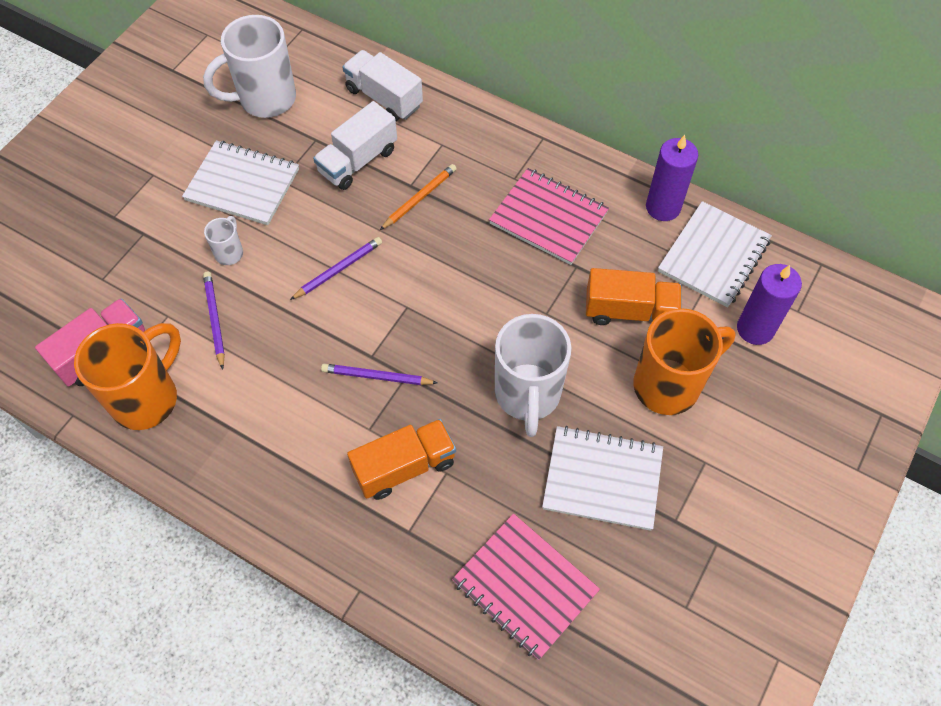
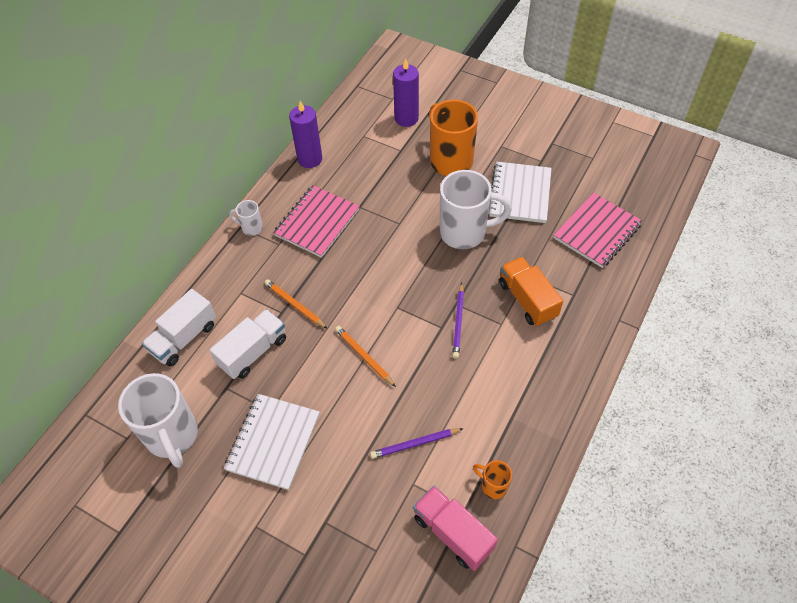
camera: 90 degrees left, 5 degrees down
orange mug [74,323,181,430] -> orange mug [473,460,512,499], size x0.47
white mug [204,216,243,265] -> white mug moved to [229,200,263,236]
purple pencil [290,237,382,300] -> orange pencil [335,326,396,387]
white truck [313,101,397,190] -> white truck turned 90 degrees counterclockwise [210,309,286,379]
orange truck [586,268,682,325] -> none
white notebook [658,201,772,307] -> none

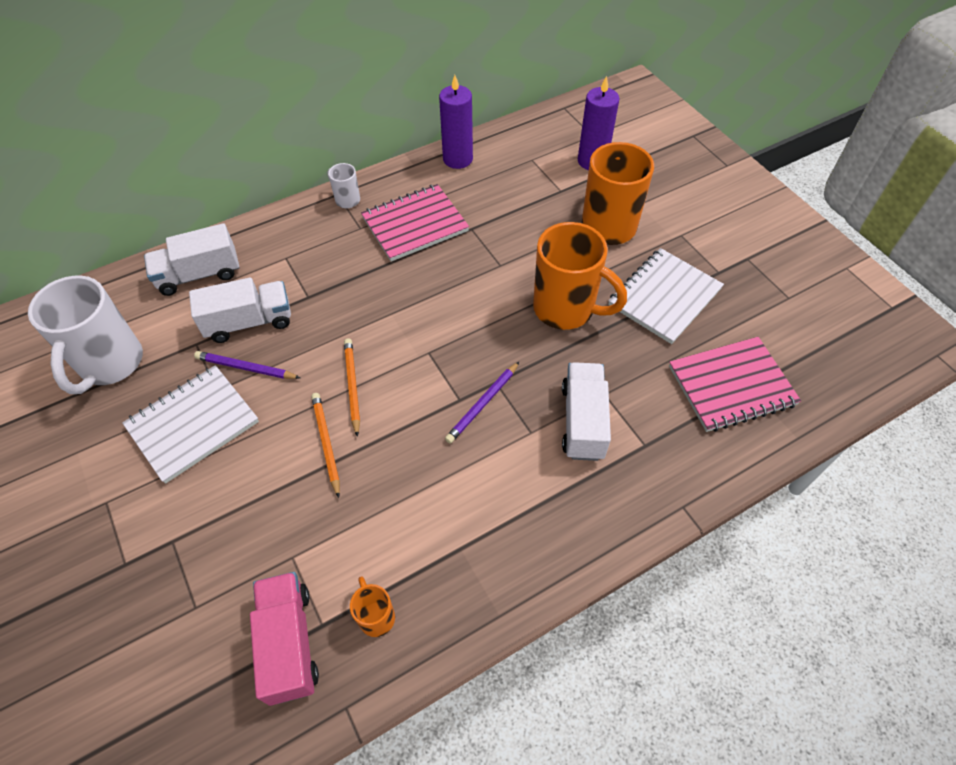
camera: 30 degrees right, 0 degrees up
orange pencil [265,279,328,329] -> orange pencil moved to [311,393,340,498]
purple pencil [370,428,464,459] -> purple pencil moved to [194,351,300,379]
white mug [440,170,512,249] -> orange mug [533,222,627,330]
orange truck [499,257,563,327] -> white truck [562,362,611,461]

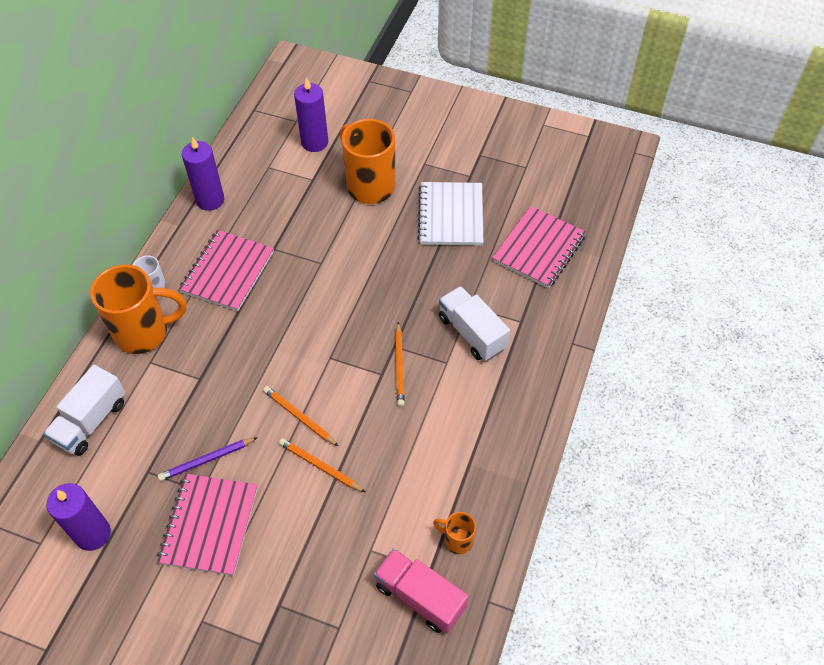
camera: 40 degrees left, 0 degrees up
white mug [28,275,143,394] -> purple candle [47,483,111,551]
white notebook [122,365,259,484] -> pink notebook [157,474,258,576]
white truck [189,277,291,343] -> none
purple pencil [445,361,520,444] -> orange pencil [395,322,405,407]
orange mug [533,222,627,330] -> orange mug moved to [90,264,187,354]

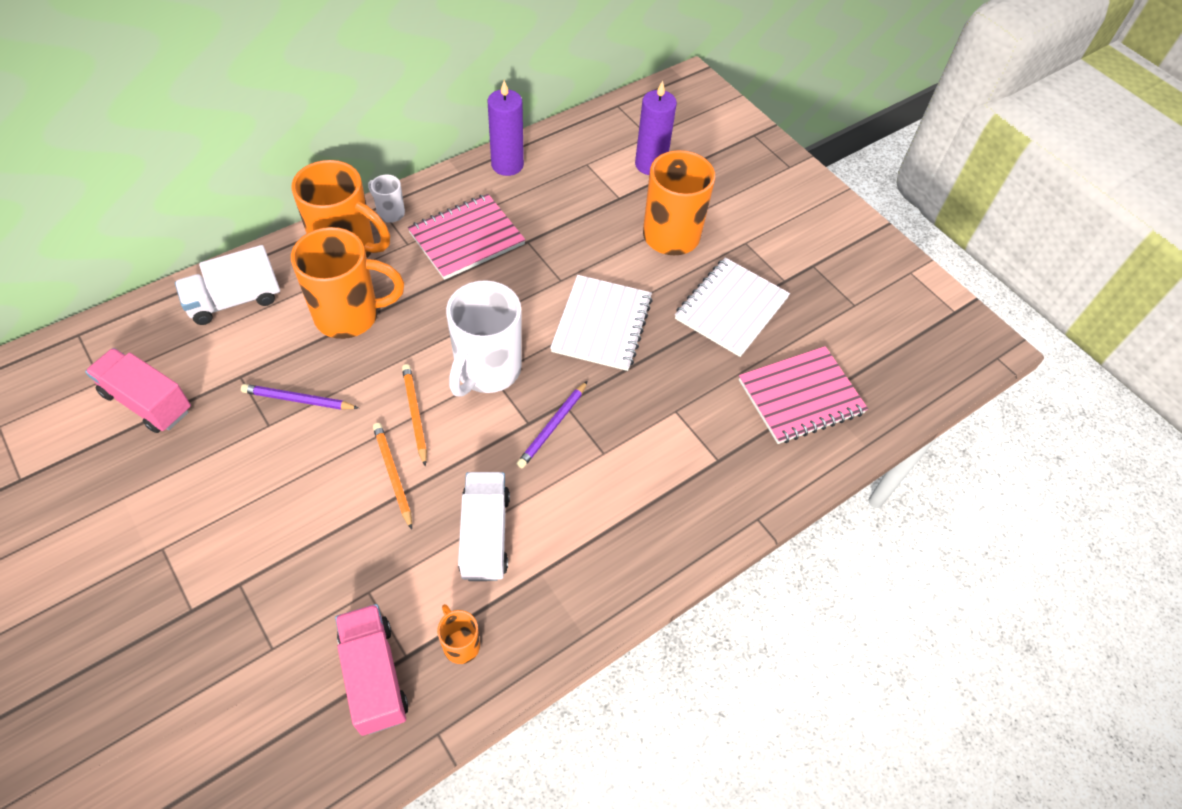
camera: 30 degrees right, 0 degrees up
purple candle [47,483,111,551] -> pink truck [85,348,191,433]
pink notebook [157,474,258,576] -> none
orange pencil [395,322,405,407] -> purple pencil [517,381,588,468]
white truck [439,286,510,361] -> white truck moved to [458,472,510,581]
none -> orange mug [291,227,404,339]
none -> white mug [446,280,521,397]
none -> white notebook [550,275,652,371]

